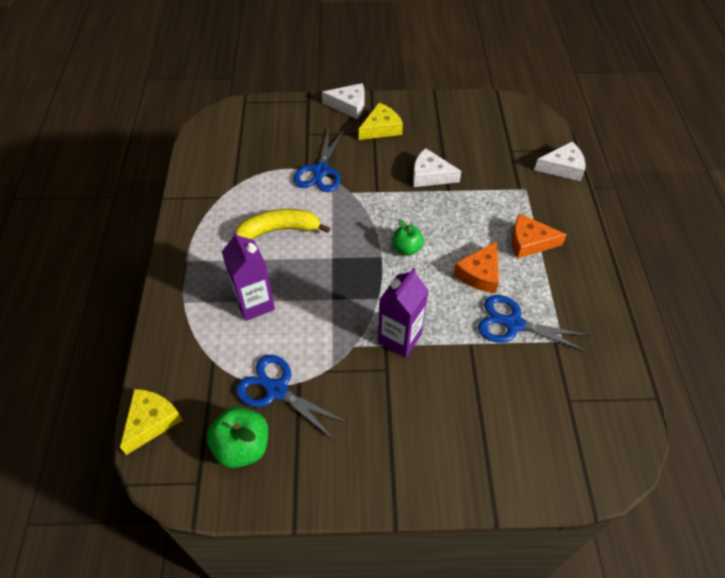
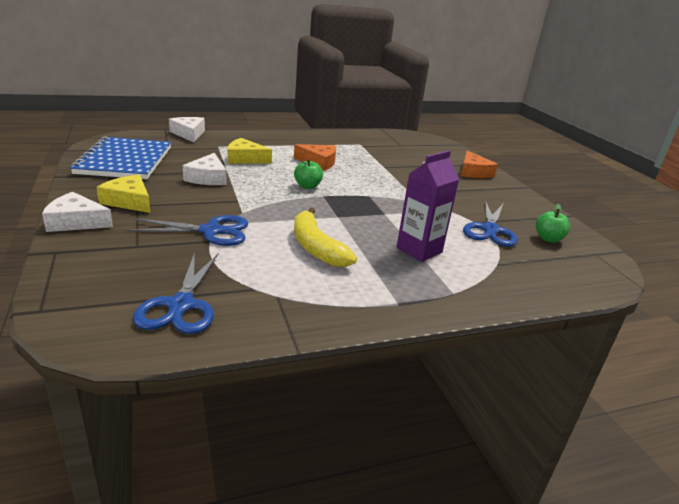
camera: 110 degrees left, 25 degrees down
yellow cheese [120,389,183,455] -> yellow cheese moved to [228,138,272,164]
green apple [207,407,268,468] -> green apple [536,204,570,243], size x0.65
white cheese [322,83,365,119] -> white cheese turned 75 degrees counterclockwise [42,192,113,232]
purple carton [378,267,428,358] -> none
blue scissors [478,295,591,352] -> blue scissors moved to [133,253,218,334]
orange cheese [512,214,567,259] -> orange cheese moved to [461,151,498,178]
none -> blue notebook [70,136,171,179]

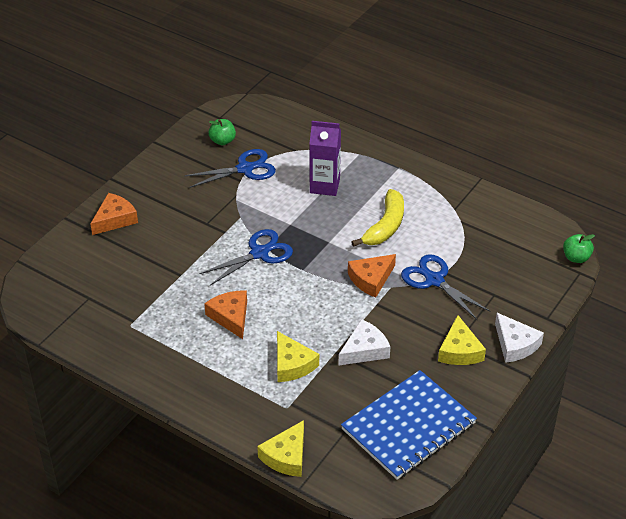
camera: 125 degrees left, 15 degrees up
blue scissors [133,253,218,334] -> blue scissors moved to [199,229,293,285]
white cheese [169,117,205,143] -> yellow cheese [257,420,304,477]
green apple [294,159,323,189] -> green apple moved to [563,234,595,263]
none -> orange cheese [348,254,396,298]

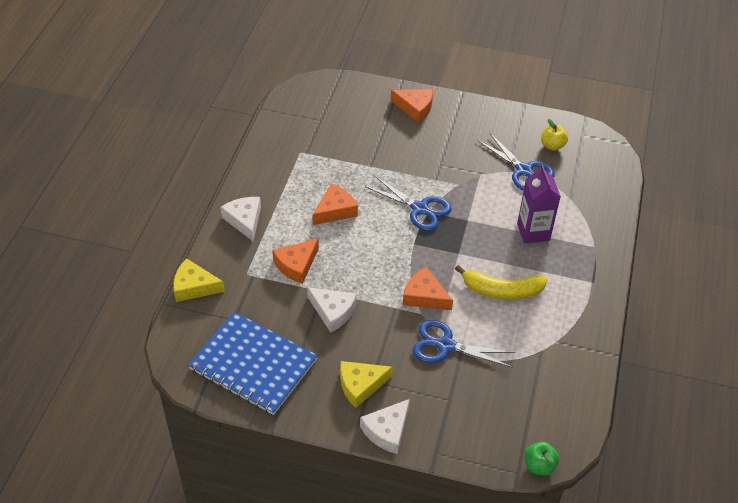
camera: 70 degrees right, 5 degrees up
green apple [209,119,236,145] -> yellow apple [541,119,568,151]
yellow cheese [277,331,319,382] -> orange cheese [272,239,319,284]
blue scissors [401,254,490,320] -> blue scissors turned 105 degrees counterclockwise [412,320,516,368]
none -> white cheese [220,197,261,241]

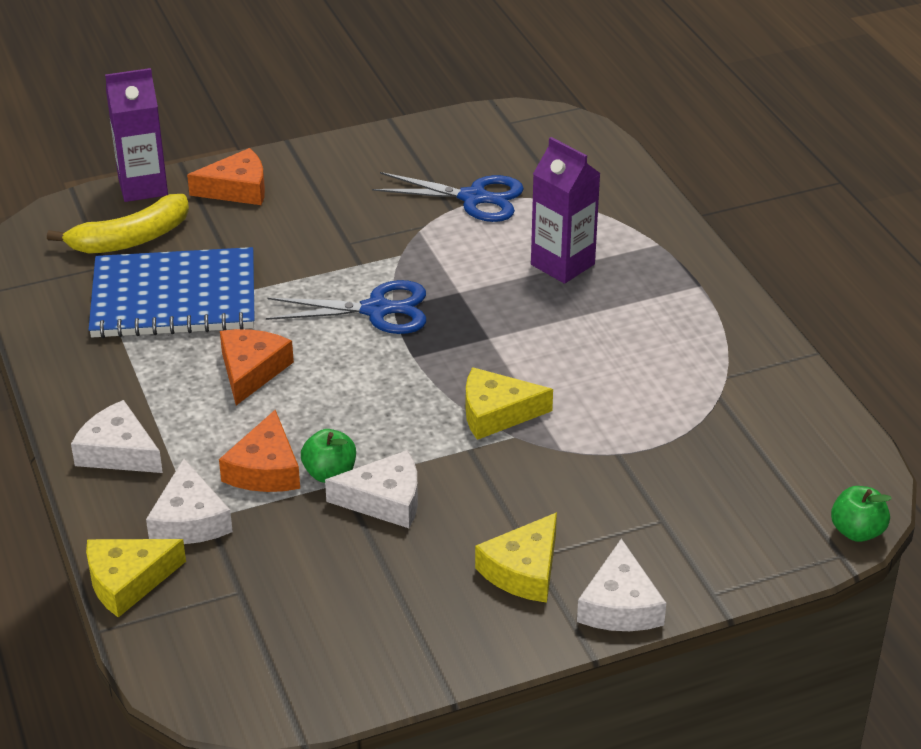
camera: 35 degrees left, 10 degrees down
blue notebook [188,312,318,415] -> blue notebook moved to [89,247,255,338]
orange cheese [403,267,453,310] -> yellow cheese [466,367,553,440]
blue scissors [412,320,516,368] -> none
yellow banana [455,265,548,300] -> yellow banana moved to [47,194,189,254]
yellow apple [541,119,568,151] -> none
none -> purple carton [105,68,168,202]
none -> white cheese [146,458,233,544]
none -> green apple [301,429,356,483]

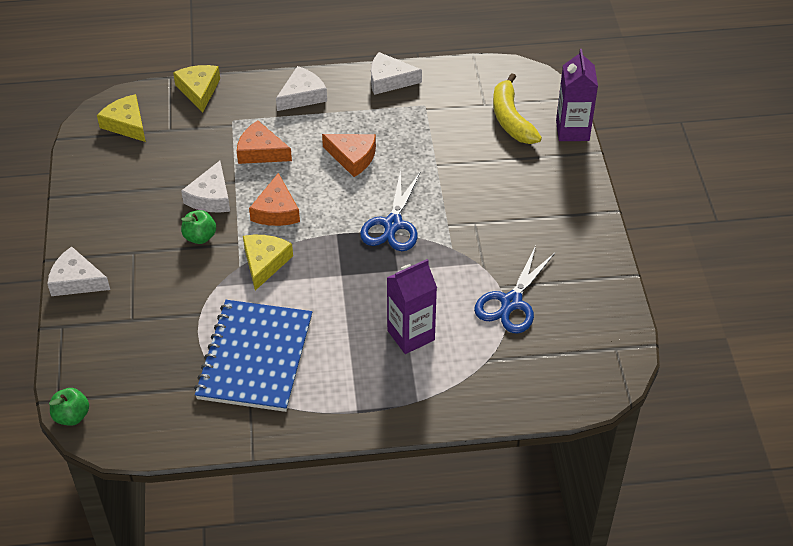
camera: 105 degrees right, 10 degrees up
blue notebook [89,247,255,338] -> blue notebook moved to [194,300,312,412]
white cheese [146,458,233,544] -> white cheese moved to [371,52,422,95]
orange cheese [187,148,265,205] -> orange cheese moved to [249,173,300,226]
green apple [301,429,356,483] -> green apple moved to [181,210,216,244]
yellow cheese [475,512,557,603] -> yellow cheese moved to [97,94,146,142]

